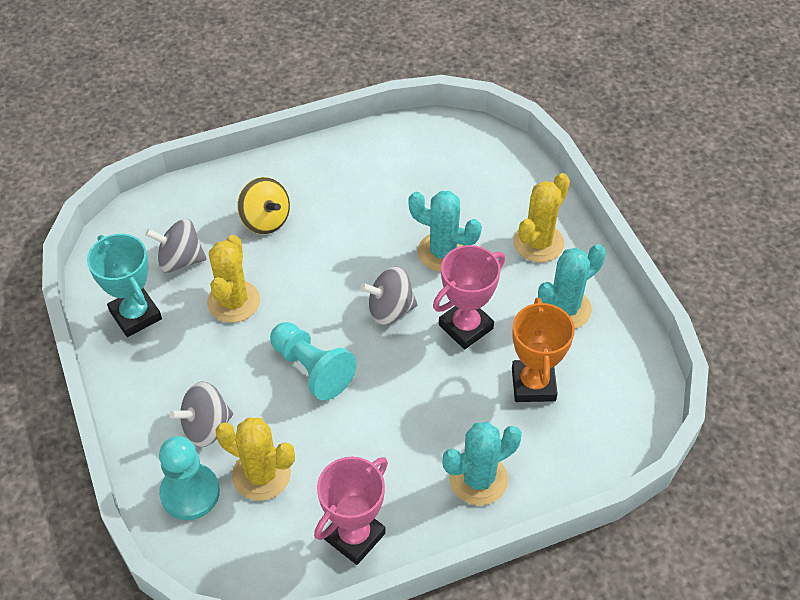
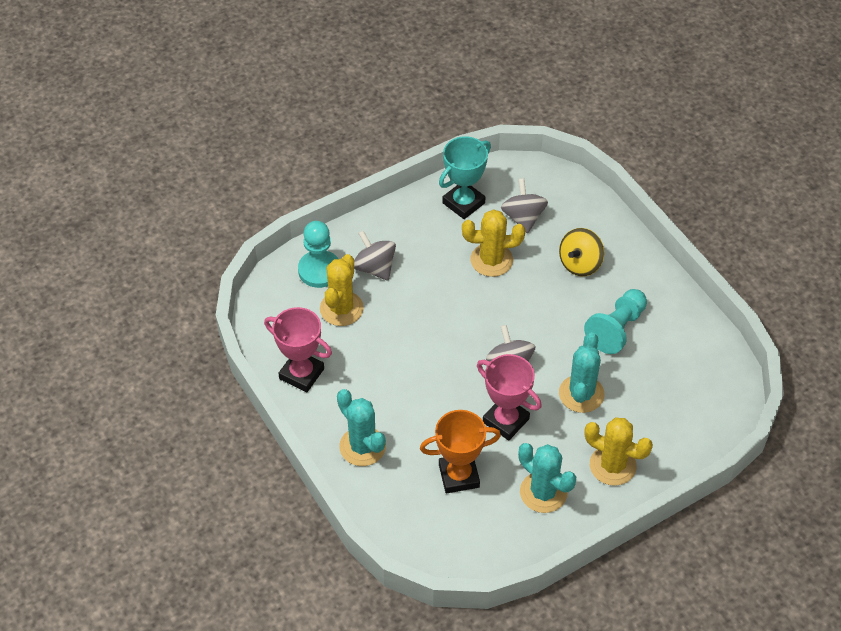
camera: 80 degrees right, 0 degrees up
turquoise pawn [270,322,357,401] -> turquoise pawn moved to [584,289,647,354]

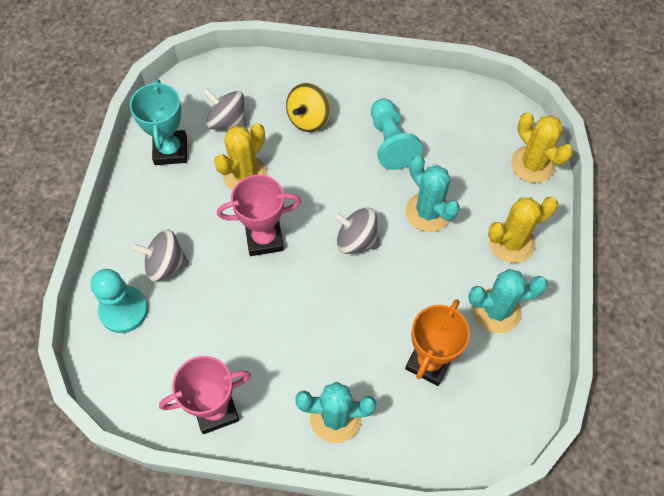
camera: 50 degrees left, 10 degrees up
yellow cactus [320,254,364,326] -> yellow cactus moved to [511,113,573,183]
pink trophy [477,354,542,441] -> pink trophy moved to [217,175,301,256]
yellow spinning top [559,228,604,276] -> yellow spinning top turned 45 degrees clockwise [286,83,331,132]

